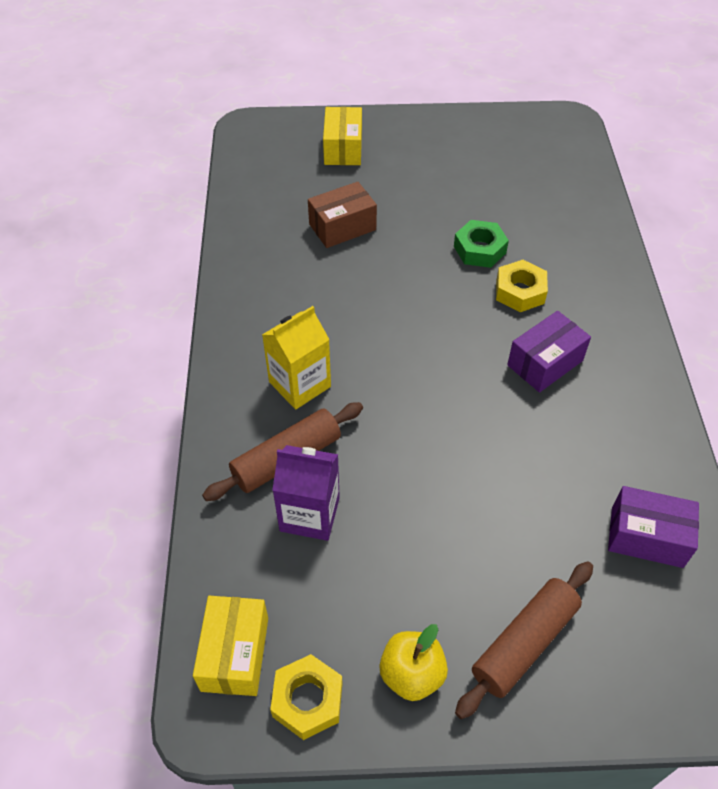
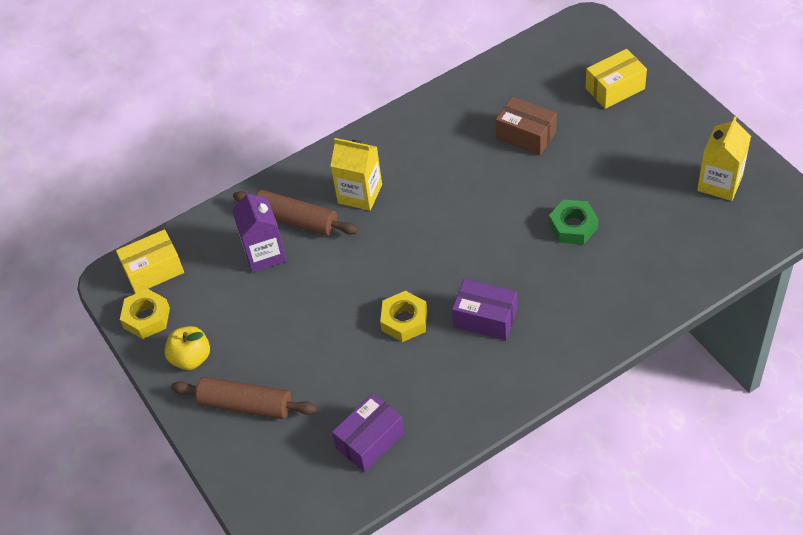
camera: 65 degrees right, 0 degrees up
yellow nut [496,260,548,312] -> yellow nut moved to [380,291,427,342]
purple box [608,486,699,568] -> purple box turned 60 degrees clockwise [332,393,405,472]
none -> yellow carton [697,116,751,201]

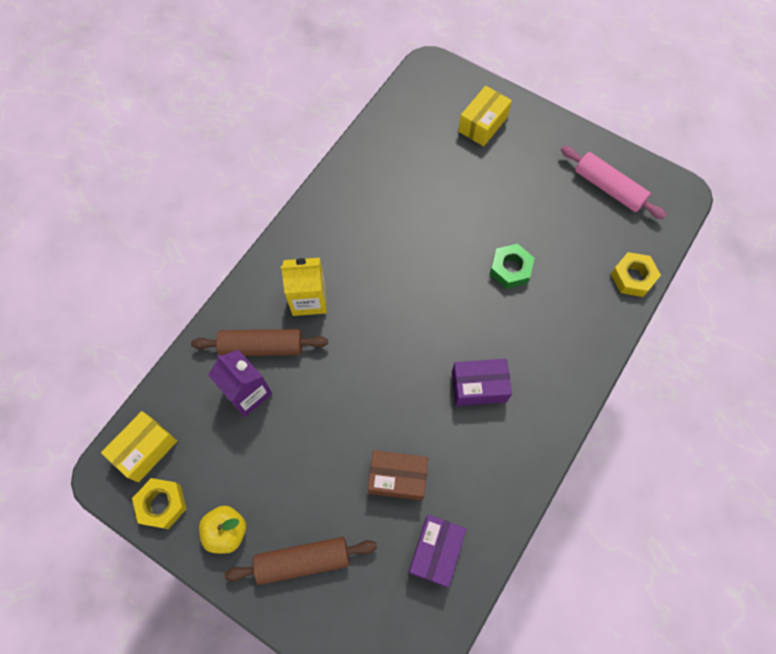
camera: 30 degrees left, 15 degrees up
yellow nut [380,291,427,342] -> yellow nut moved to [611,252,661,297]
brown box [496,96,557,156] -> brown box moved to [368,450,428,501]
yellow carton [697,116,751,201] -> pink rolling pin [561,146,666,219]

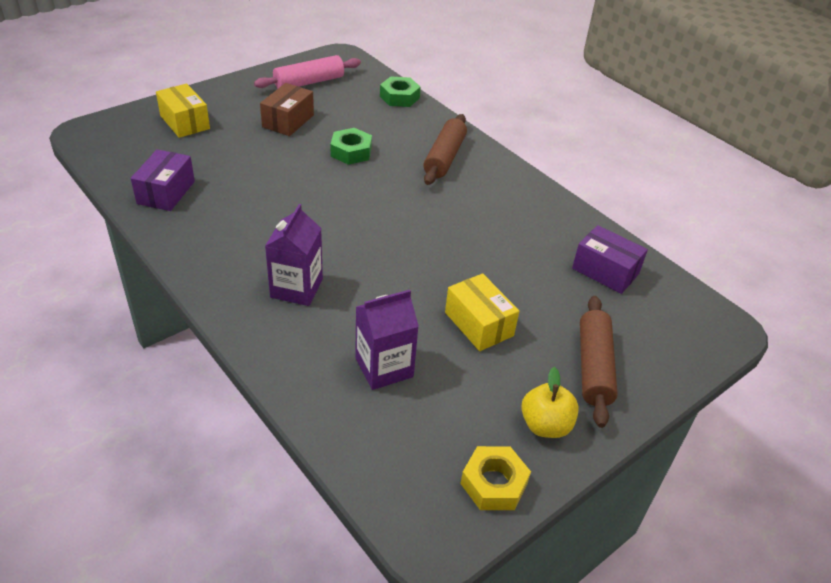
camera: 75 degrees left, 25 degrees down
yellow box [101,411,177,482] -> yellow box moved to [445,273,519,351]
brown rolling pin [191,329,328,356] -> brown rolling pin moved to [423,114,467,185]
yellow carton [281,258,327,316] -> purple carton [265,204,323,306]
brown box [368,450,428,501] -> brown box moved to [260,83,314,136]
purple box [452,359,512,406] -> purple box moved to [131,149,195,211]
yellow nut [611,252,661,297] -> green nut [380,77,421,107]

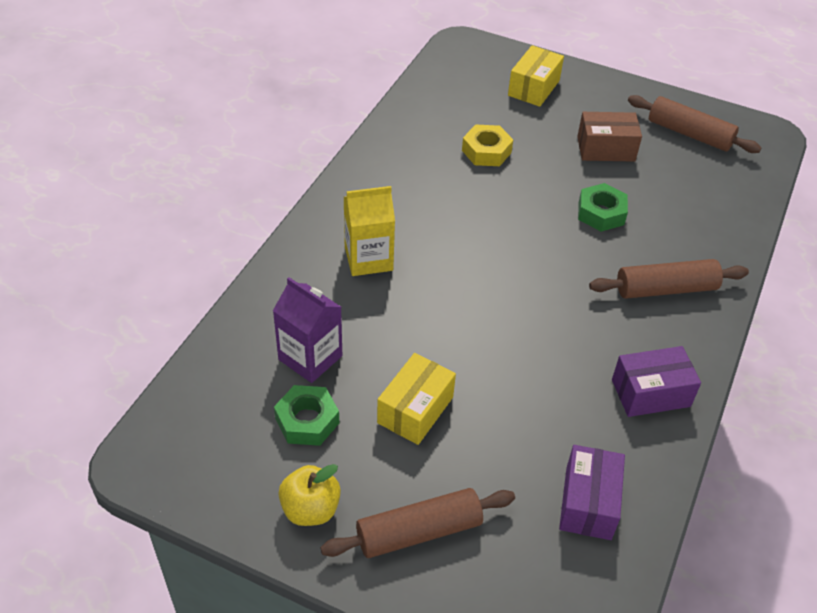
camera: 65 degrees right, 5 degrees up
purple box [131,149,195,211] -> purple box moved to [612,346,701,417]
pink rolling pin [254,55,361,89] -> brown rolling pin [628,95,761,153]
purple carton [265,204,323,306] -> yellow carton [344,186,395,276]
green nut [380,77,421,107] -> green nut moved to [274,385,339,446]
yellow nut [461,446,531,510] -> yellow nut moved to [462,124,513,166]

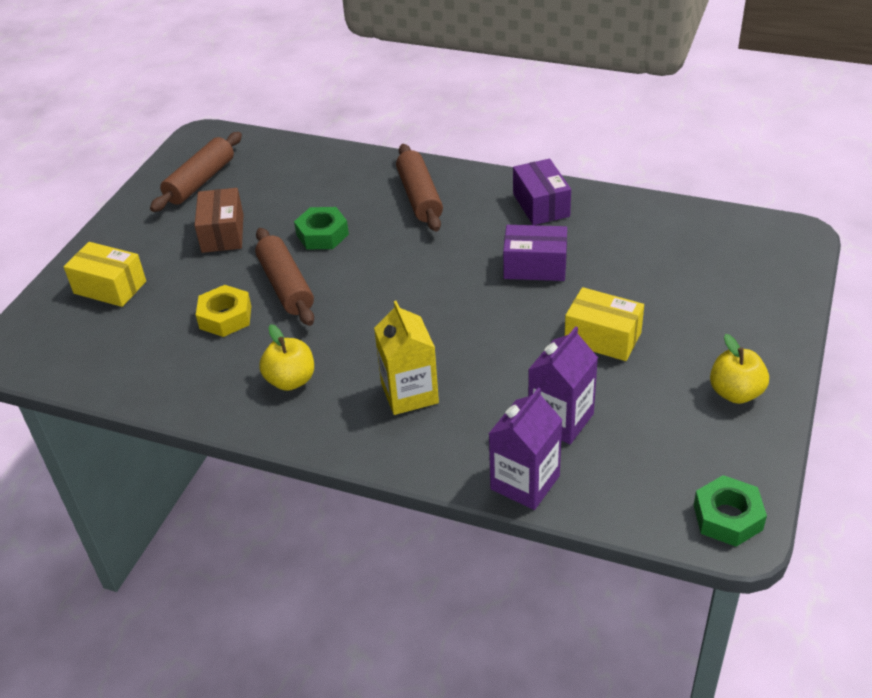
camera: 90 degrees left, 5 degrees down
green nut [274,385,339,446] -> green nut moved to [694,475,767,547]
brown rolling pin [320,488,515,558] -> brown rolling pin moved to [255,228,314,326]
purple box [559,445,625,540] -> purple box moved to [503,225,567,281]
none -> yellow apple [259,324,314,391]
none -> purple carton [489,388,562,510]

